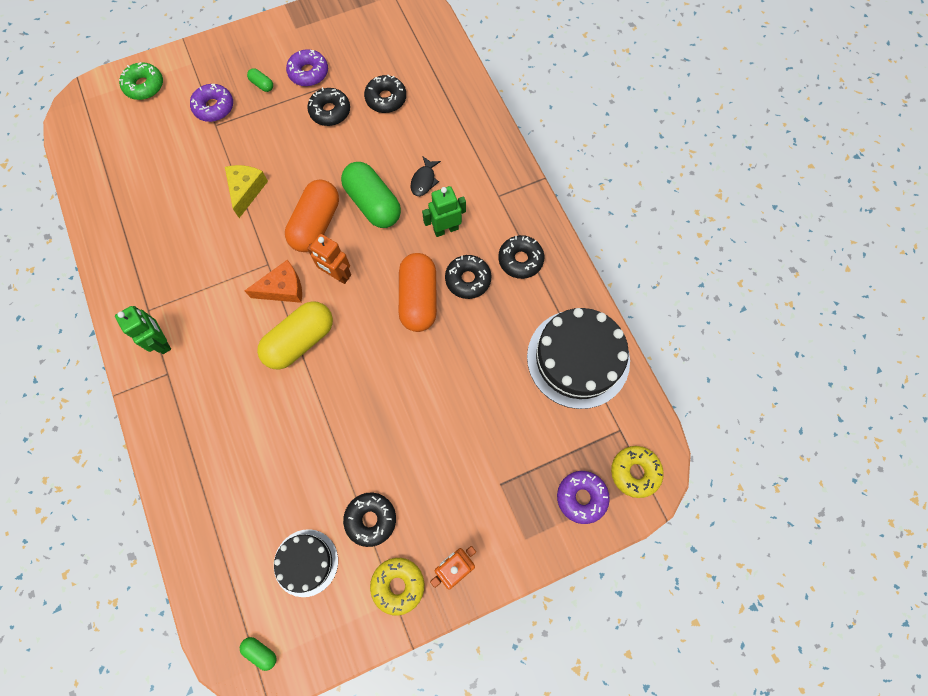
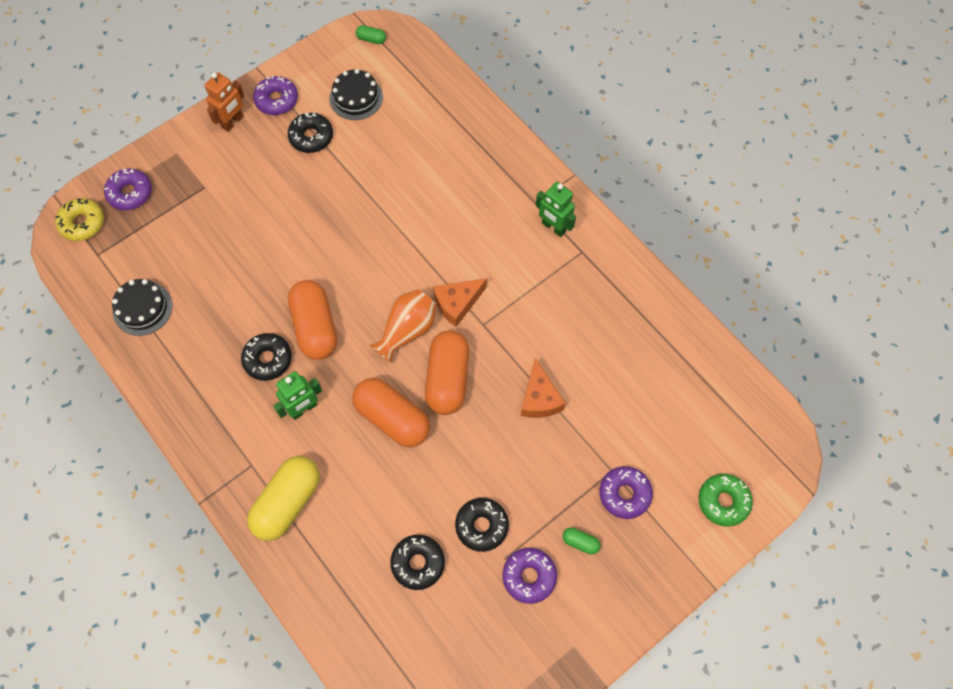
camera: 165 degrees right, 5 degrees down
yellow cheese [225,165,268,218] -> orange cheese [521,358,566,418]
yellow capsule [257,301,333,370] -> yellow capsule moved to [247,456,320,541]
orange robot [307,234,351,284] -> orange vase [370,289,436,363]
green capsule [341,162,401,228] -> orange capsule [352,378,430,447]
yellow donut [370,558,424,615] -> purple donut [253,75,298,115]
black fish [411,157,441,196] -> none
black donut [498,235,544,279] -> none
black cake [527,308,630,409] -> black cake [112,279,172,336], size x0.57

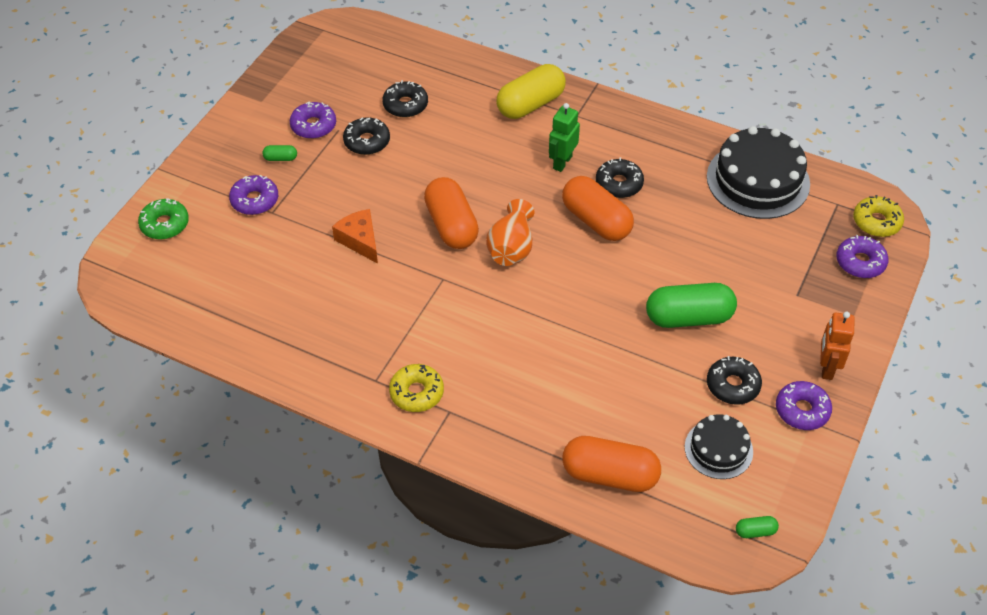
camera: 155 degrees right, 15 degrees down
black cake [112,279,172,336] -> black cake [707,126,810,219], size x1.77
yellow capsule [247,456,320,541] -> yellow capsule turned 45 degrees clockwise [496,64,566,119]
orange capsule [352,378,430,447] -> orange capsule moved to [562,436,661,492]
orange cheese [433,278,487,327] -> none
green robot [536,182,576,237] -> yellow donut [389,364,444,412]
none -> green capsule [646,283,737,328]

